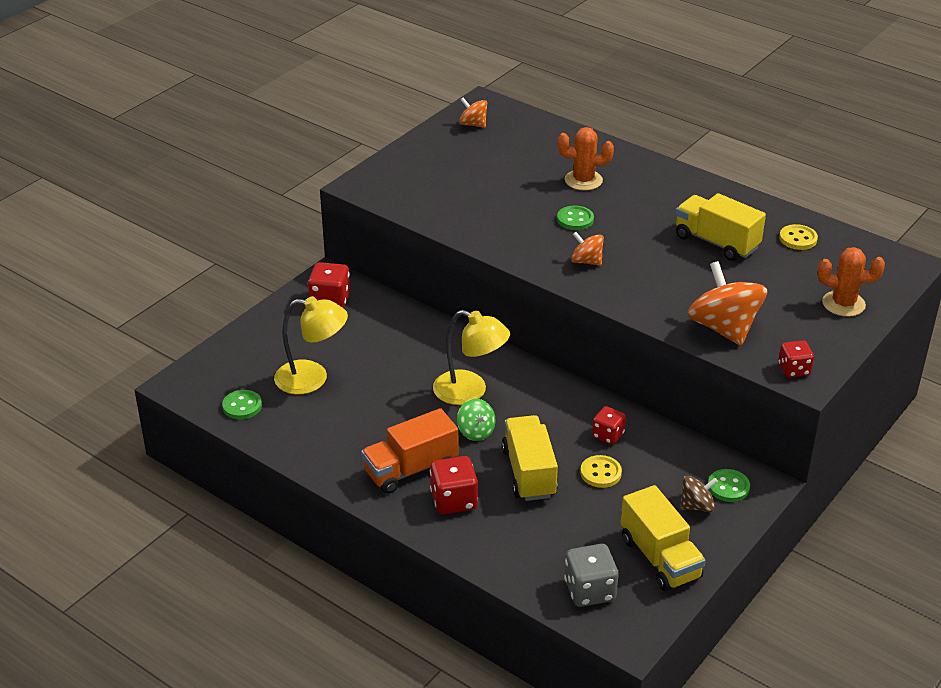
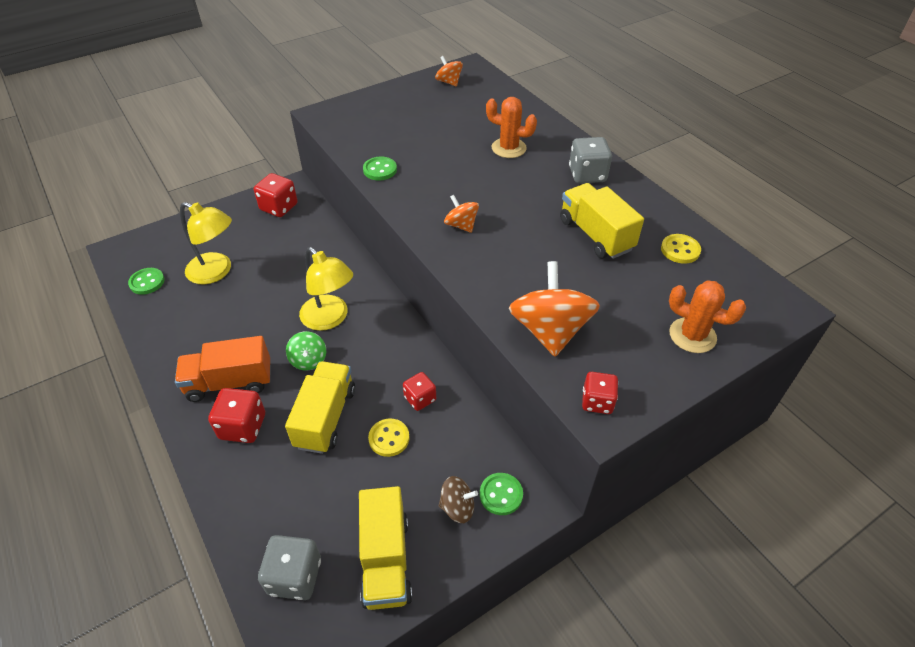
camera: 20 degrees right, 10 degrees up
green button [557,206,594,230] -> green button moved to [363,157,397,181]
none -> grey dice [569,137,612,184]

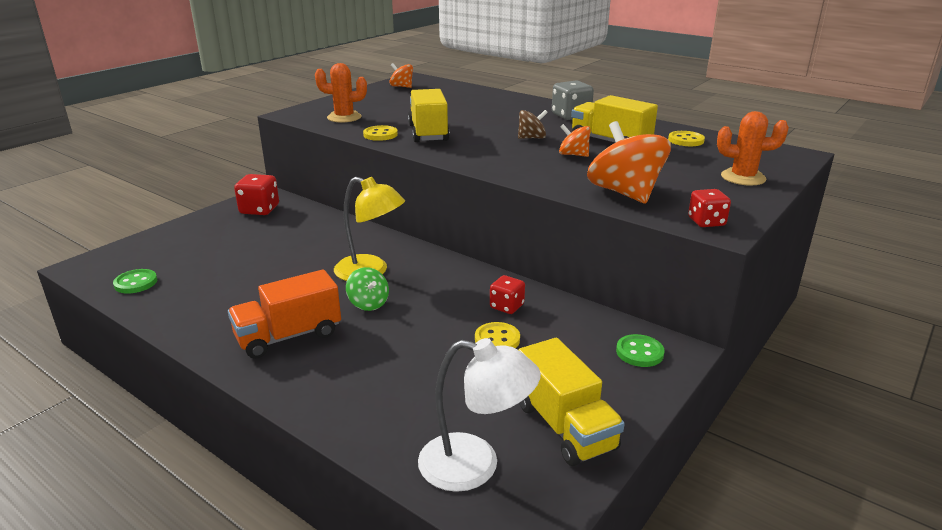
camera: 20 degrees left, 20 degrees down
yellow lamp [180,202,232,284] -> none
red dice [208,388,265,443] -> none
grey dice [258,535,321,600] -> white lamp [418,338,541,492]
yellow truck [285,361,355,454] -> yellow truck moved to [408,89,450,142]
green button [363,157,397,181] -> yellow button [363,125,398,141]
brown spinning top [439,476,478,523] -> brown spinning top moved to [518,110,548,139]
orange spinning top [444,195,479,233] -> orange spinning top moved to [559,124,590,157]
orange cactus [486,97,537,158] -> orange cactus moved to [315,63,367,123]

